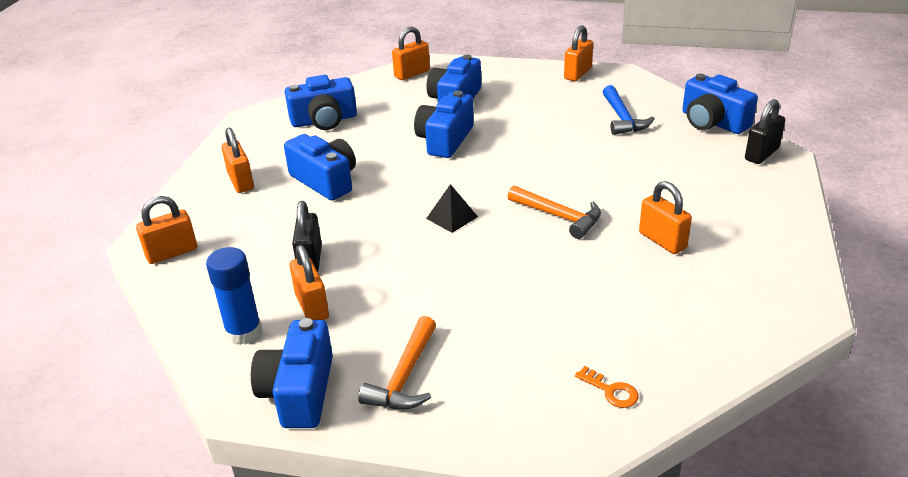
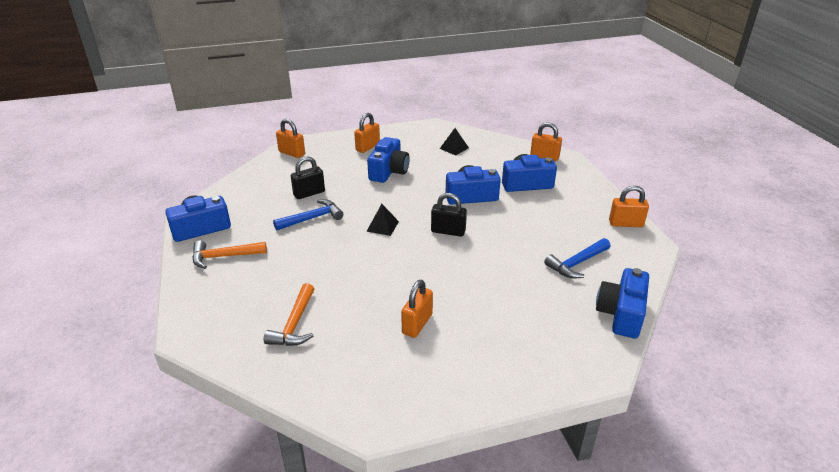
camera: 60 degrees right, 0 degrees up
blue glue stick [206,247,262,345] -> none
blue camera [285,75,357,130] -> black pyramid [440,128,469,155]
orange padlock [289,245,329,320] -> none
orange hammer [508,185,601,239] -> orange hammer moved to [264,283,314,346]
orange key [575,366,639,408] -> none
black padlock [745,99,785,164] -> black padlock moved to [431,193,467,237]
none -> blue hammer [273,199,343,231]

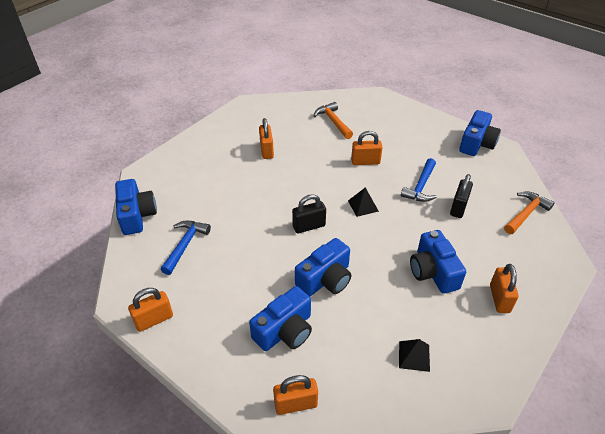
camera: 145 degrees right, 10 degrees up
orange hammer [192,240,267,269] -> orange hammer moved to [504,192,555,234]
orange padlock [276,119,305,158] -> orange padlock moved to [351,131,383,165]

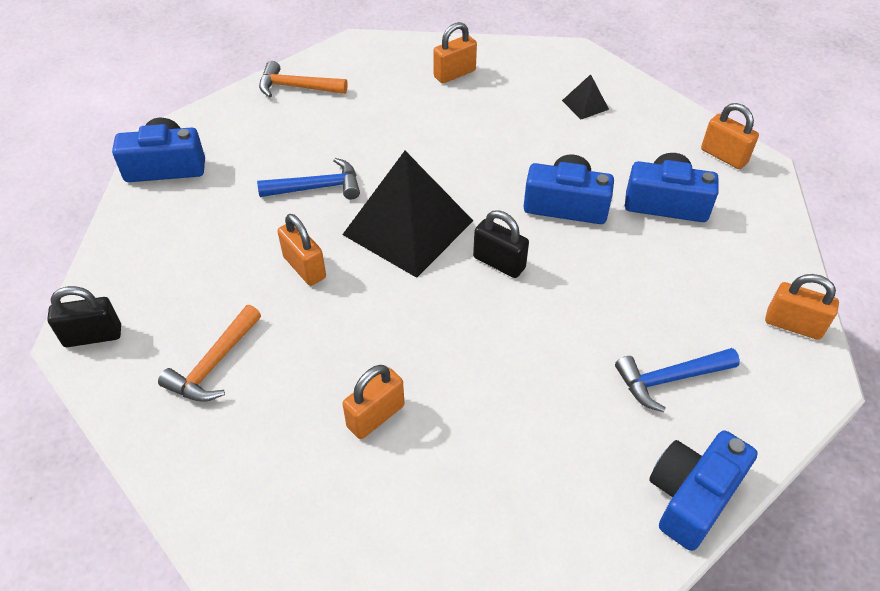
camera: 125 degrees left, 5 degrees up
black pyramid [348,187,379,217] -> black pyramid [342,151,473,278], size x2.40
blue camera [410,230,466,294] -> none
black padlock [450,174,473,218] -> black padlock moved to [47,286,121,347]

